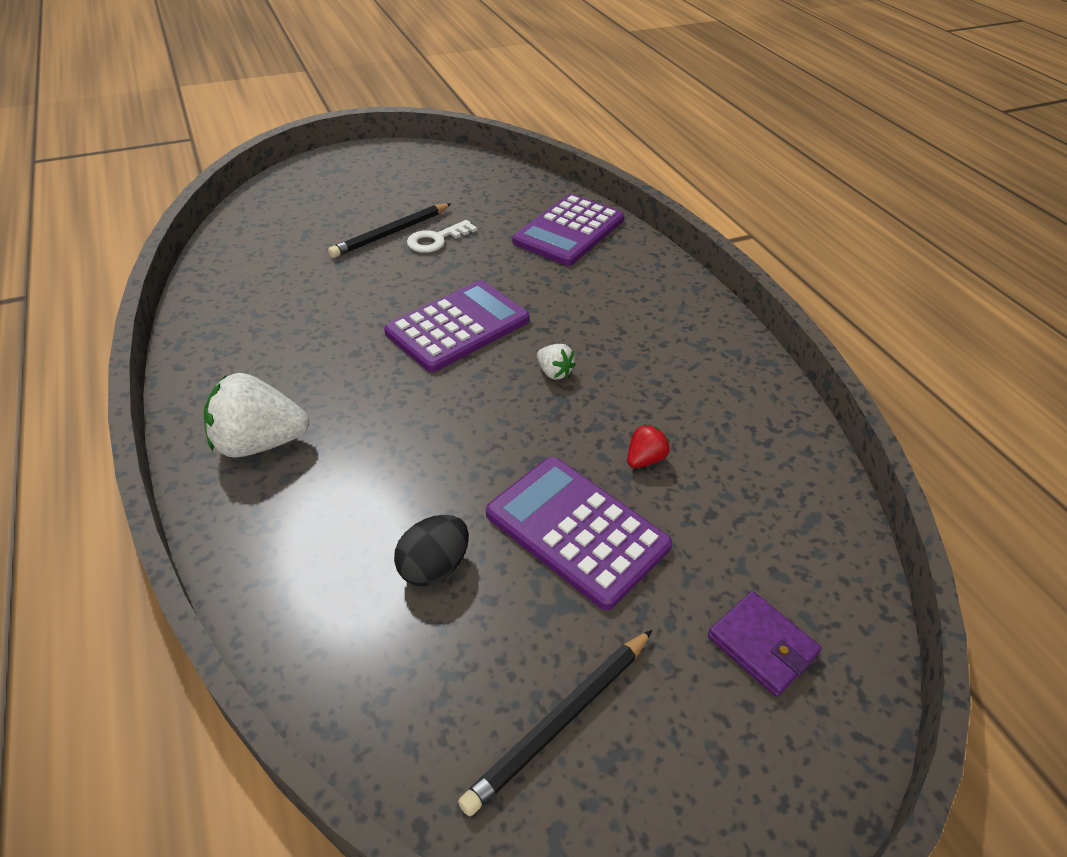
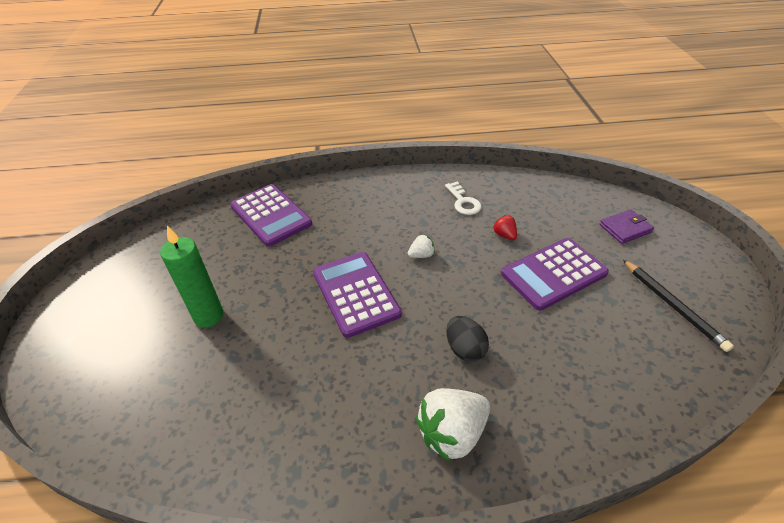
camera: 70 degrees left, 0 degrees up
white strawberry [204,373,309,458] -> white strawberry turned 45 degrees clockwise [416,388,490,462]
black pencil [328,203,452,258] -> green candle [160,226,224,327]
black egg [394,515,469,587] -> black egg moved to [446,316,489,362]
white key [407,220,477,253] -> white key moved to [445,182,482,215]

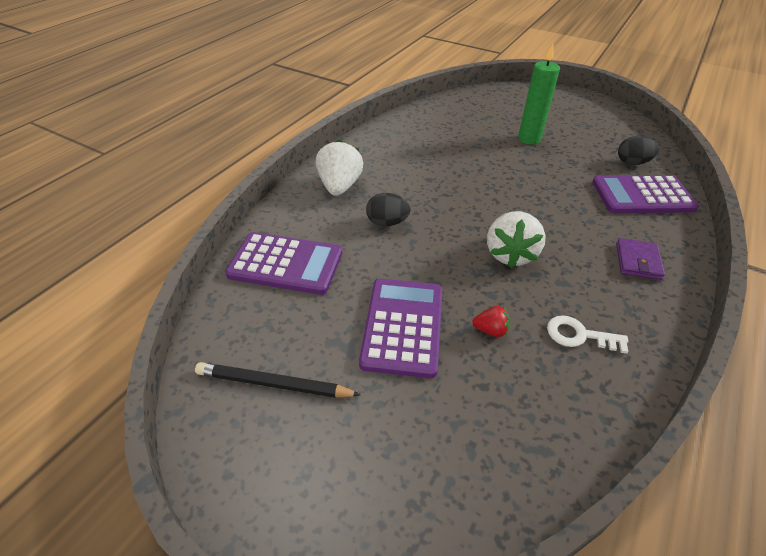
camera: 125 degrees right, 0 degrees up
purple calculator [313,252,402,338] -> purple calculator moved to [225,232,342,295]
white strawberry [408,235,435,258] -> white strawberry [487,211,546,268], size x2.04
purple wallet [599,209,654,244] -> purple wallet moved to [616,238,665,280]
none -> black egg [618,136,660,165]

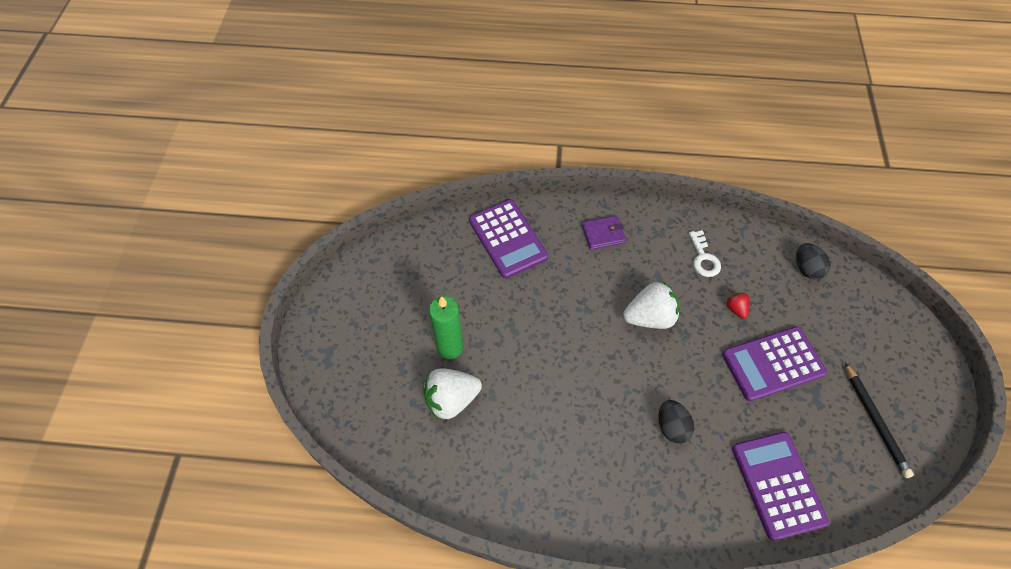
camera: 115 degrees left, 15 degrees up
white strawberry [316,140,363,196] -> white strawberry moved to [423,368,482,419]
black egg [618,136,660,165] -> black egg moved to [796,243,831,280]

